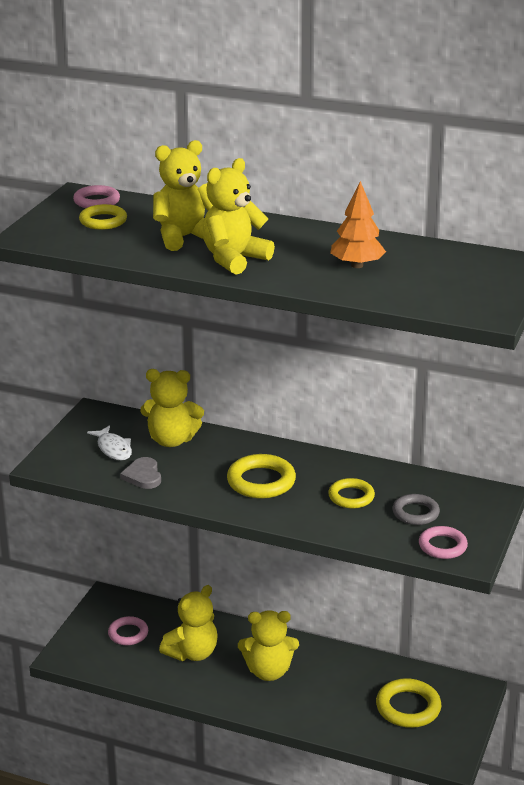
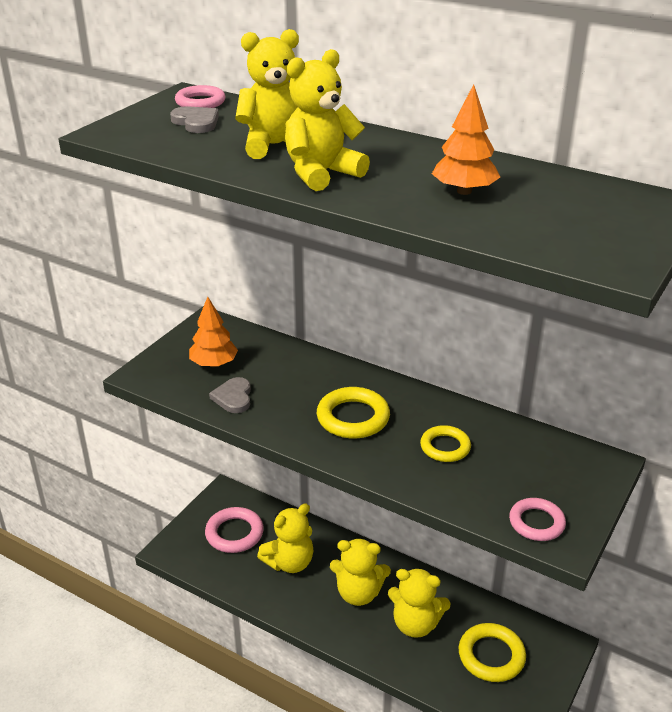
camera: 10 degrees right, 5 degrees up
yellow ring [79,204,127,230] -> grey heart [170,106,219,133]
white fish [87,425,132,460] -> orange tree [189,297,238,367]
pink ring [108,616,148,645] -> pink ring [205,507,264,553], size x1.51
yellow teddy bear [140,369,204,447] -> yellow teddy bear moved to [388,568,451,638]
grey ring [392,494,440,525] -> none

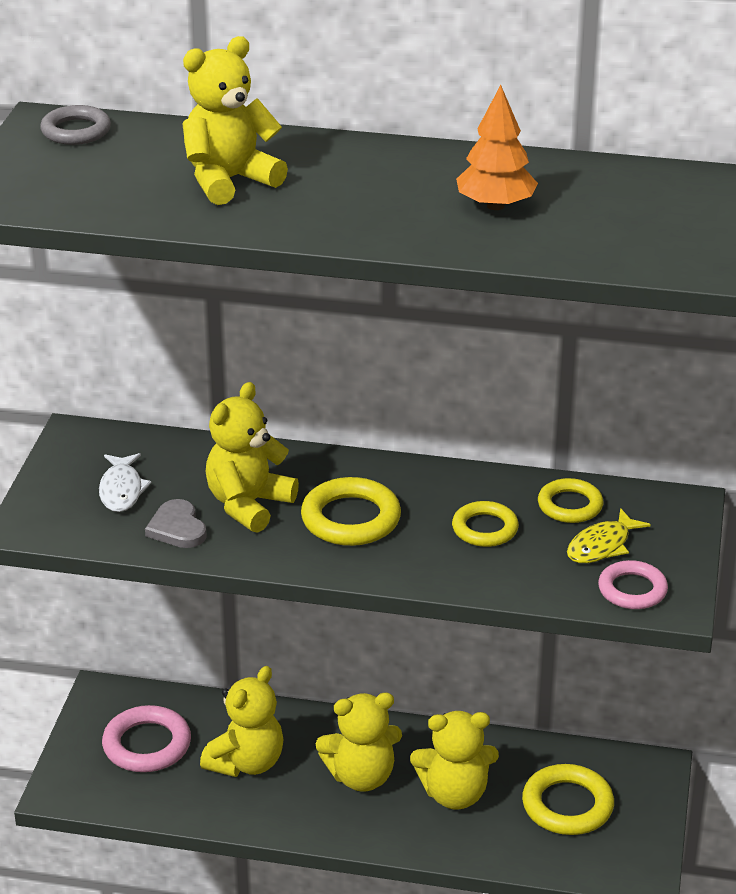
camera: 20 degrees left, 0 degrees up
grey heart [170,106,219,133] -> none
pink ring [175,85,226,108] -> grey ring [40,105,111,145]
orange tree [189,297,238,367] -> white fish [99,453,152,512]
yellow teddy bear [285,49,370,191] -> yellow teddy bear moved to [206,382,299,533]
none -> yellow ring [538,478,603,523]
none -> yellow fish [567,508,651,563]

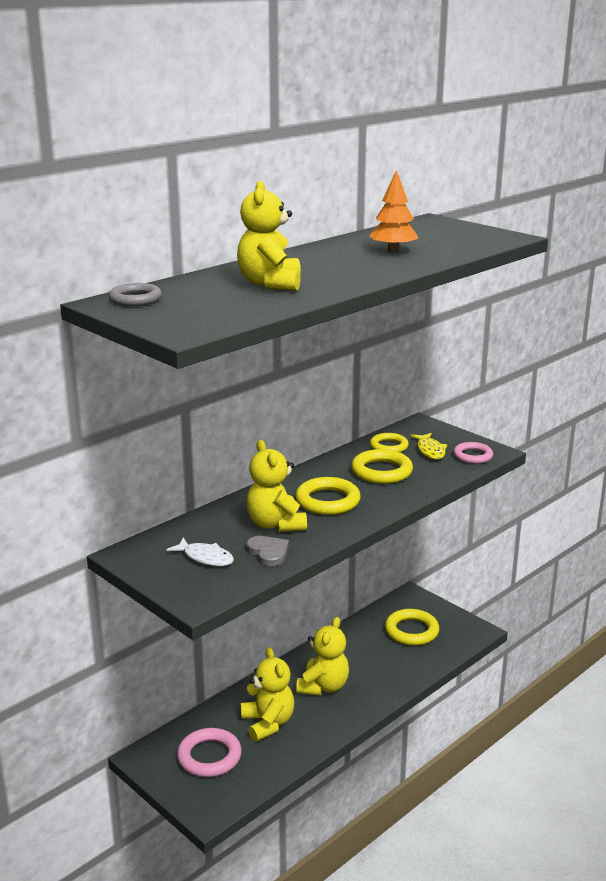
camera: 55 degrees left, 10 degrees down
grey heart [145,499,207,548] -> grey heart turned 135 degrees counterclockwise [246,536,289,566]
yellow teddy bear [410,711,499,810] -> none
yellow ring [452,501,519,547] -> yellow ring [351,449,413,484], size x1.51

